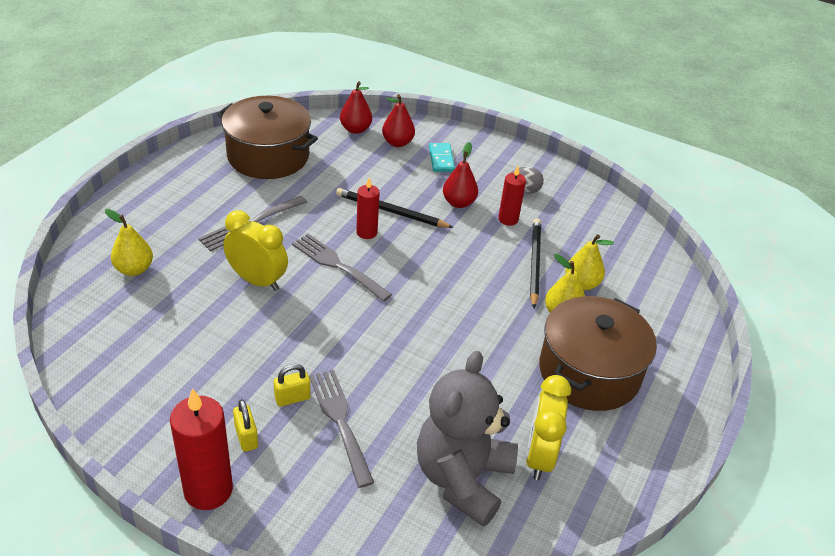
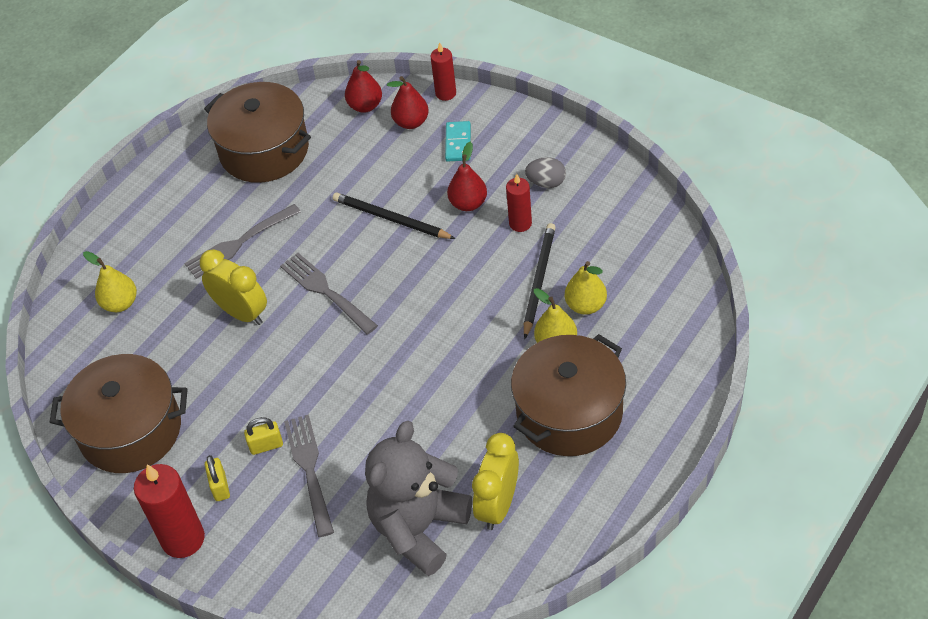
camera: 15 degrees right, 10 degrees up
red candle [356,178,380,239] -> red candle moved to [431,42,456,101]
none -> brown pot [49,354,187,473]

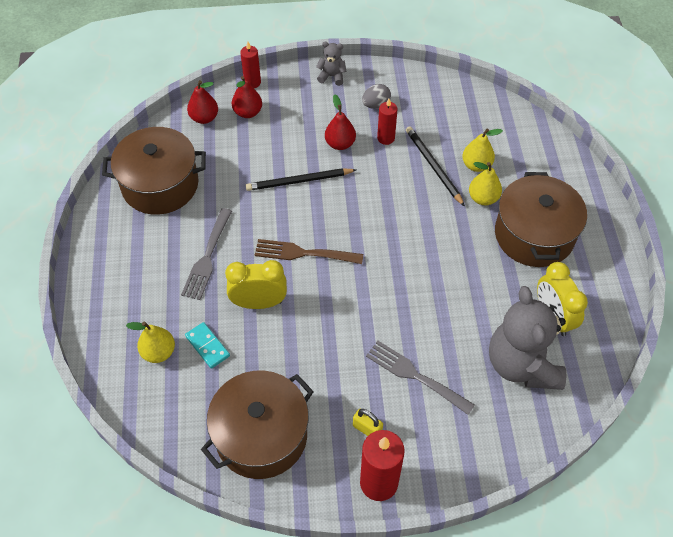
camera: 45 degrees left, 5 degrees up
yellow padlock [244,417,283,455] -> none
grey fork [280,253,378,334] -> brown fork [255,239,363,264]
turquoise domino [445,121,471,162] -> turquoise domino moved to [185,322,230,369]
none -> grey teddy bear [316,42,347,86]

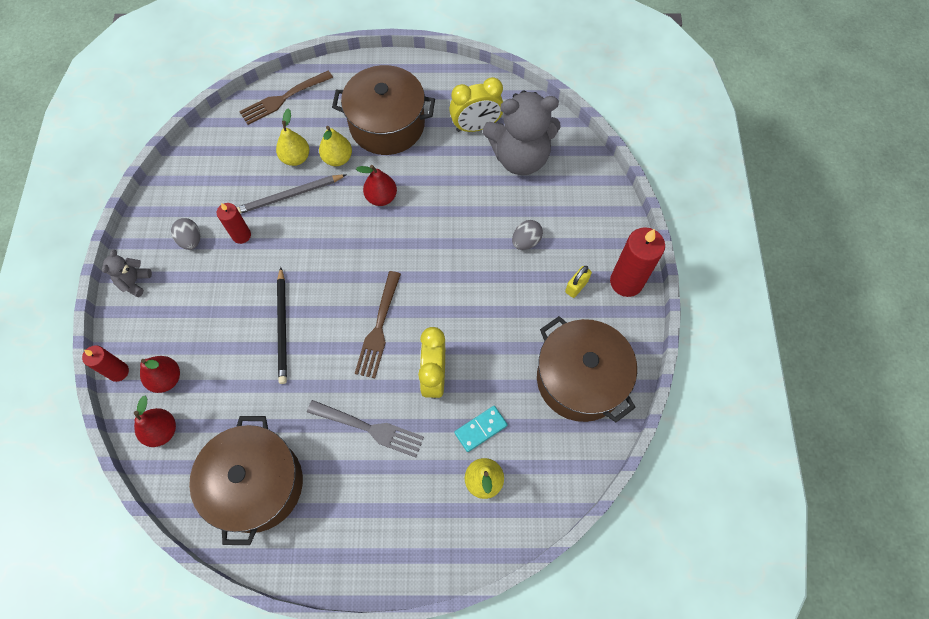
camera: 85 degrees left, 10 degrees up
red pear [325,94,356,150] -> red pear moved to [356,165,397,206]
grey fork [366,341,475,415] -> grey egg [512,220,543,250]
black pencil [406,126,465,207] -> grey pencil [236,174,347,214]
none -> brown fork [239,71,333,125]

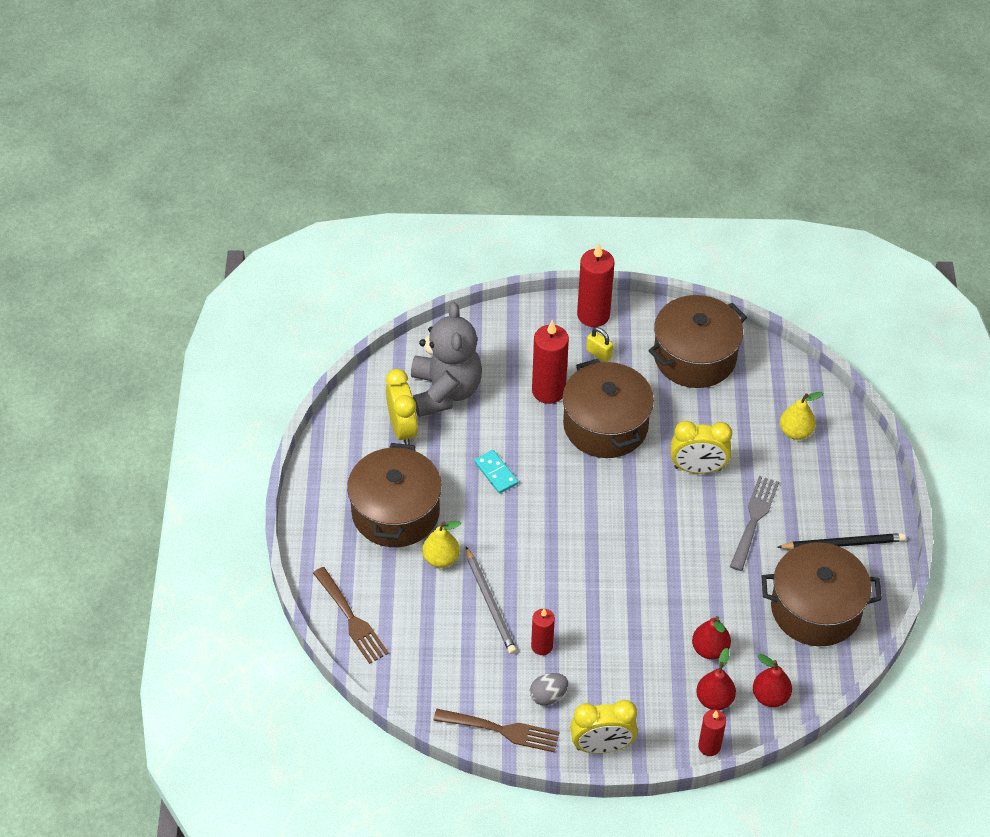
camera: 90 degrees left, 15 degrees down
grey teddy bear [102,250,152,297] -> yellow clock [570,700,638,754]
yellow pear [276,108,310,166] -> none
black pencil [277,267,287,384] -> black pencil moved to [777,533,906,550]
brown fork [355,271,401,378] -> brown fork moved to [433,709,560,753]
red pear [356,165,397,206] -> red pear moved to [692,616,731,659]
turquoise domino [454,406,508,452] -> turquoise domino moved to [474,450,518,494]
grey egg [512,220,543,250] -> red candle [532,320,569,404]
none -> brown pot [562,359,654,458]

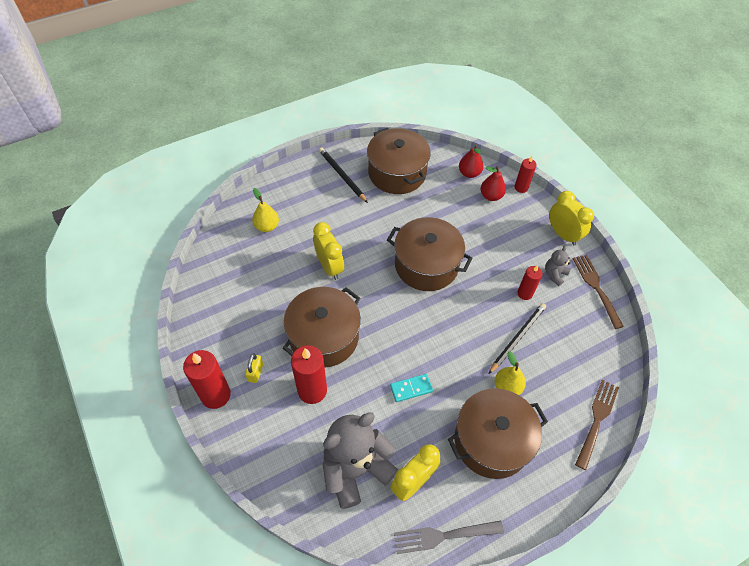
camera: 120 degrees left, 5 degrees up
grey pencil [466,547,517,654] -> black pencil [489,303,546,374]
turquoise domino [474,450,518,494] -> turquoise domino turned 45 degrees clockwise [390,374,433,402]
grey egg [530,673,568,706] -> grey teddy bear [545,246,570,286]
brown pot [649,295,747,388] -> brown pot moved to [387,217,472,291]
red pear [692,616,731,659] -> none
grey fork [730,476,779,571] -> grey fork moved to [394,521,504,554]

